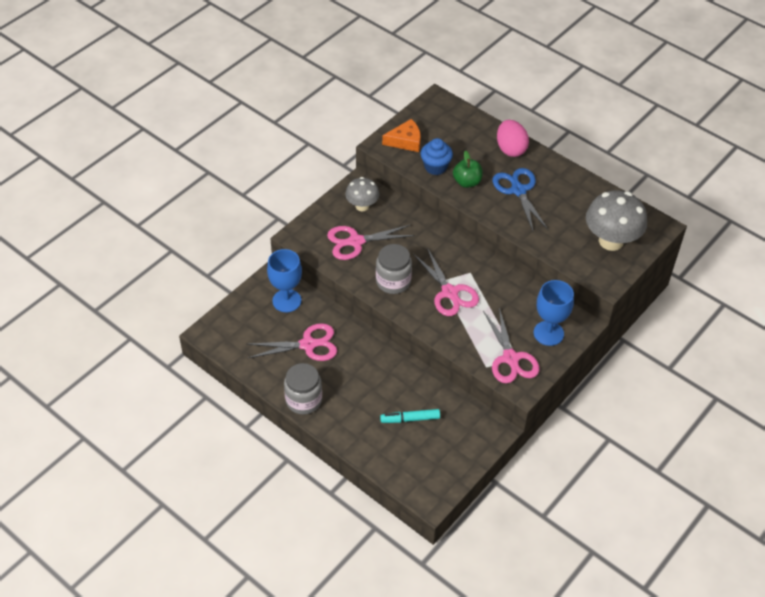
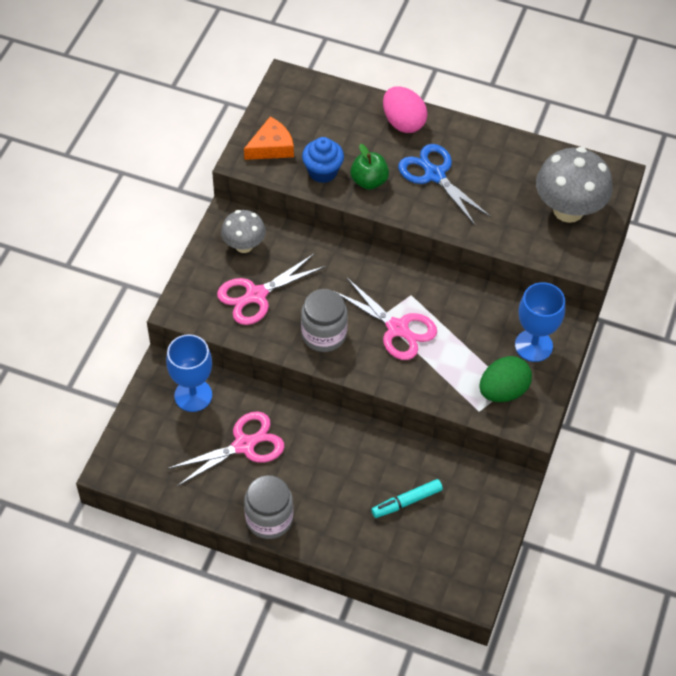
camera: 20 degrees left, 5 degrees up
pink scissors [483,308,539,384] -> green egg [479,356,532,402]

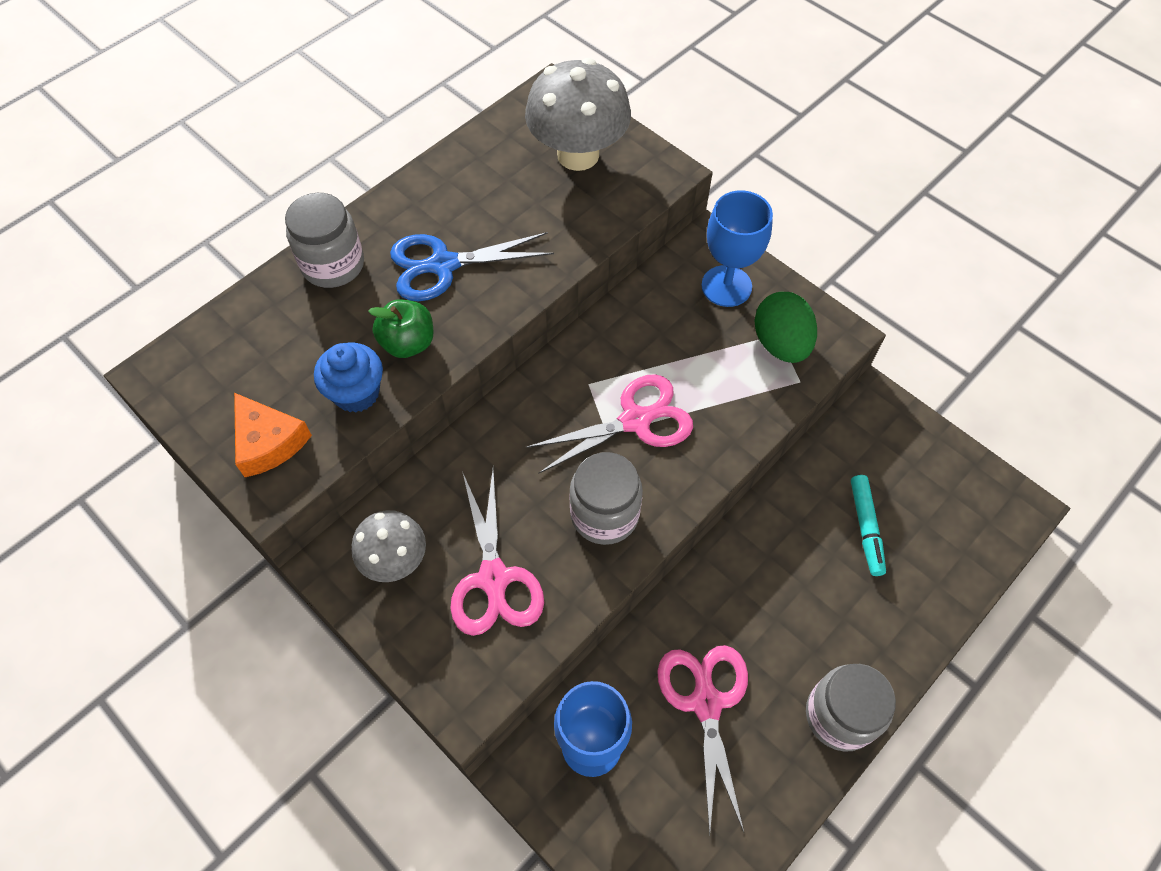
camera: 65 degrees left, 5 degrees up
orange cheese [244,117,294,160] -> orange cheese turned 150 degrees clockwise [234,393,312,477]
pink egg [383,86,428,133] -> grey jar [285,193,364,288]

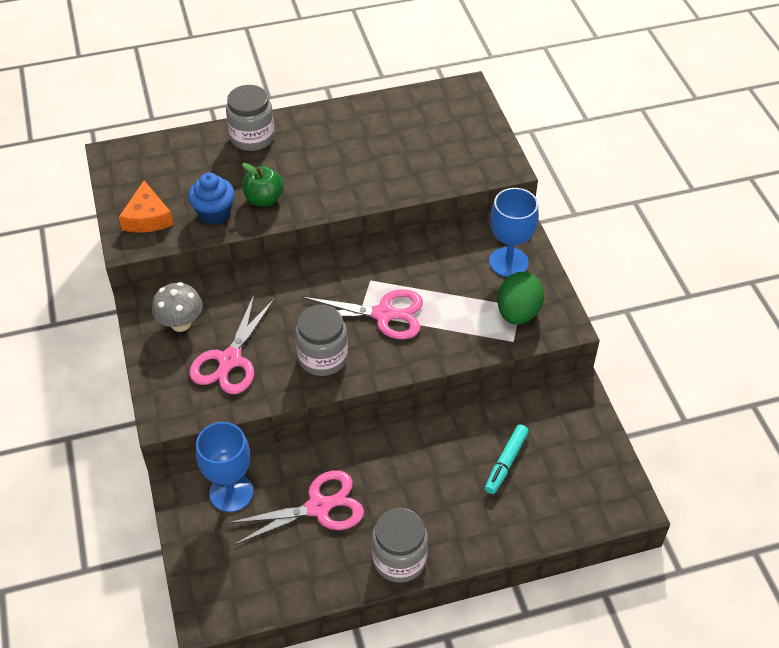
camera: 30 degrees right, 10 degrees down
blue scissors [390,232,554,301] -> none
grey mushroom [525,58,631,171] -> none
pink scissors [657,645,748,835] -> pink scissors turned 45 degrees clockwise [227,470,364,545]

